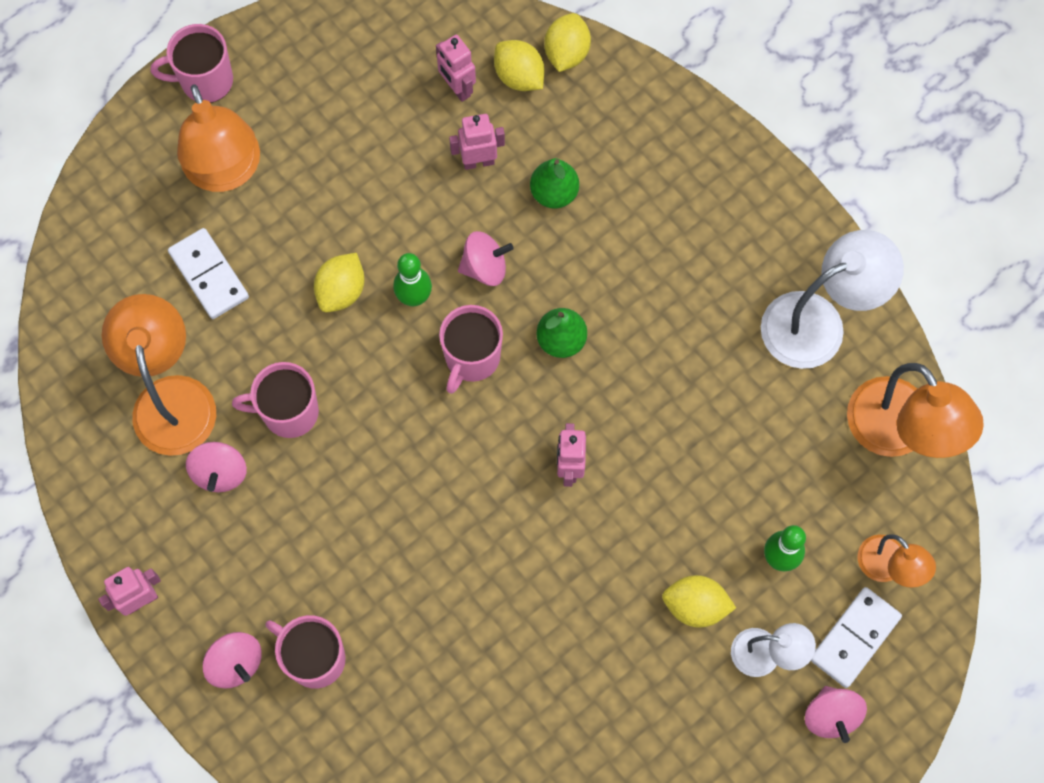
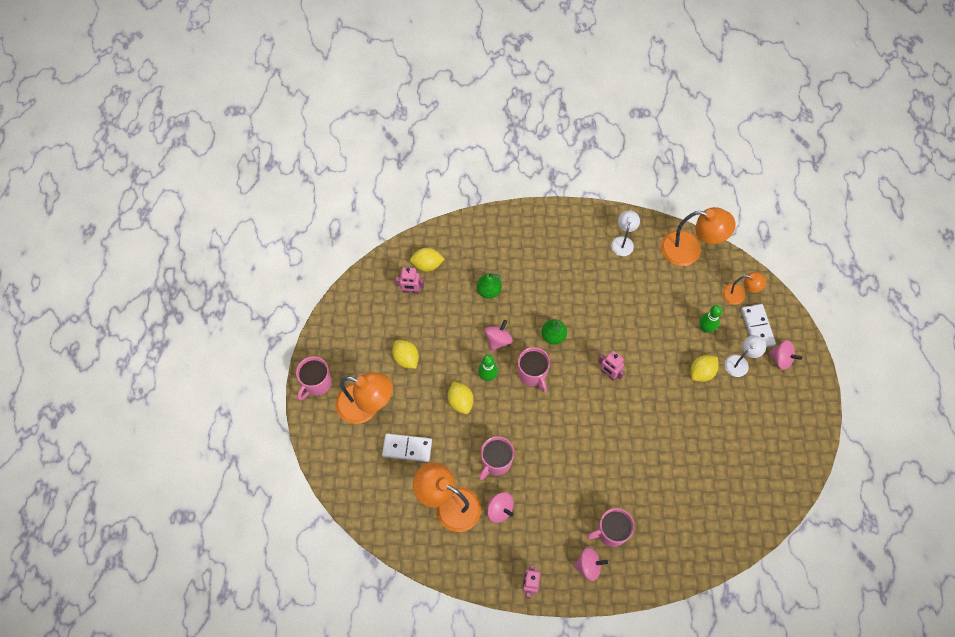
camera: 50 degrees left, 5 degrees down
pink robot [449,114,505,170] -> none
yellow lemon [544,13,591,72] -> yellow lemon moved to [392,340,419,369]
white lamp [761,230,904,369] -> white lamp [611,210,640,256], size x0.56

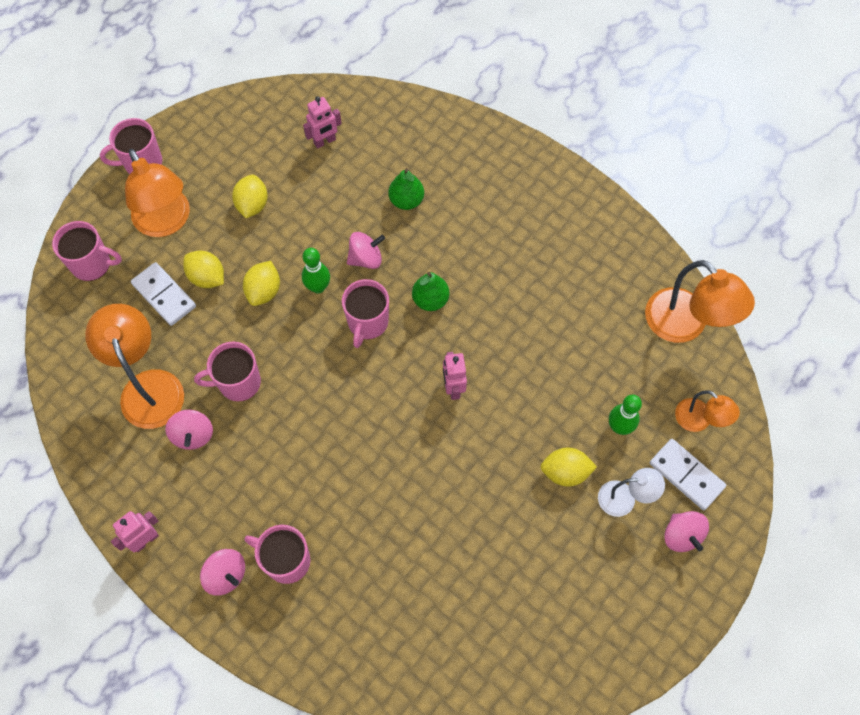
camera: 40 degrees right, 0 degrees up
pink robot [395,267,424,294] -> pink robot turned 75 degrees counterclockwise [303,97,342,149]
yellow lemon [410,248,444,272] -> yellow lemon moved to [183,251,224,288]
white lamp [611,210,640,256] -> none
white domino [741,304,776,347] -> white domino turned 75 degrees counterclockwise [650,439,726,510]
none -> pink mug [52,221,122,281]

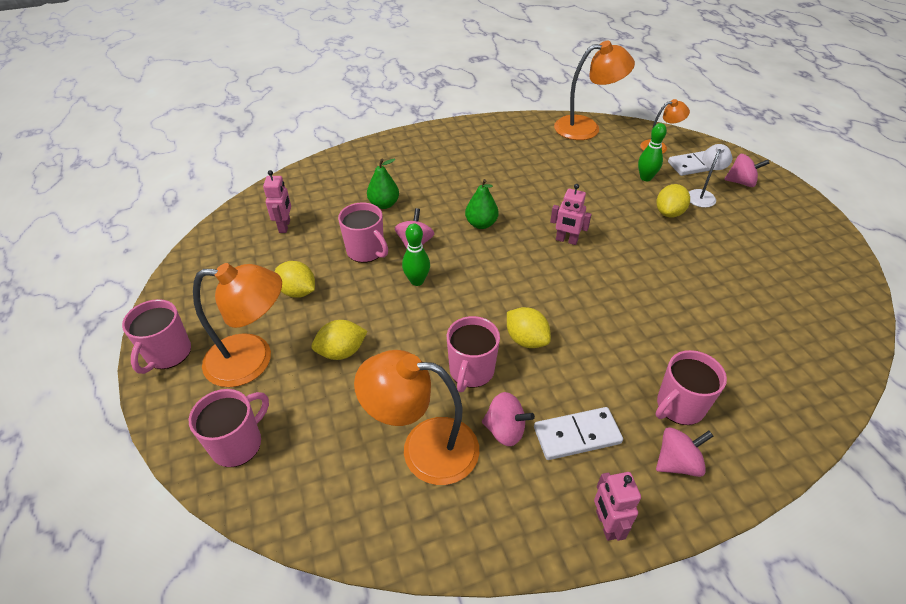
camera: 60 degrees left, 20 degrees down
white domino [131,262,196,326] -> white domino moved to [534,407,623,460]
yellow lemon [243,261,280,306] -> yellow lemon moved to [507,307,551,348]
pink mug [342,279,389,348] -> pink mug moved to [338,203,388,263]

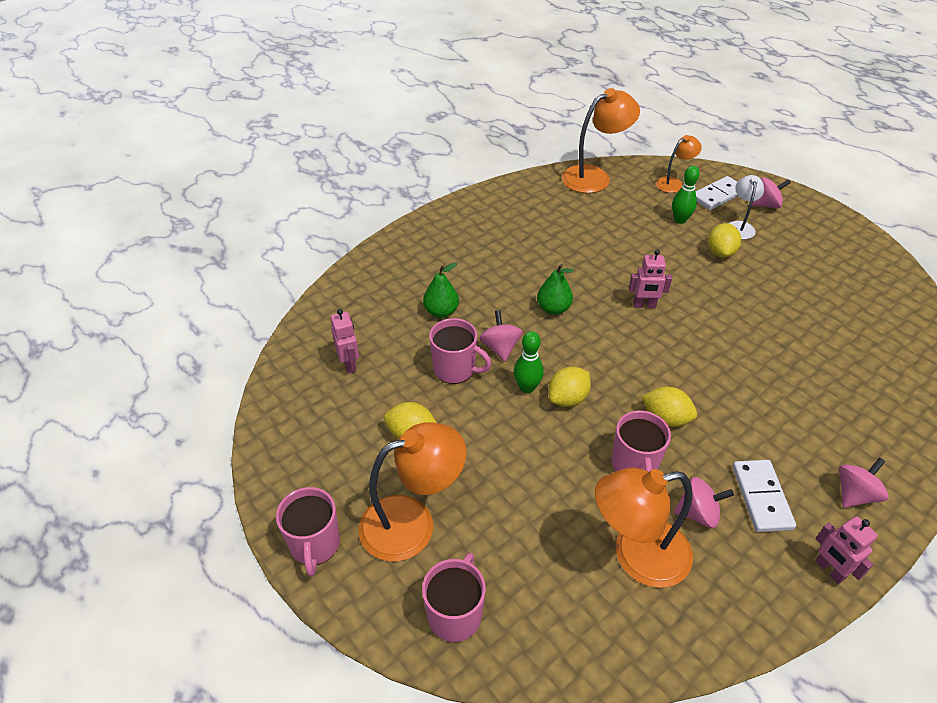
camera: 20 degrees left, 0 degrees up
yellow lemon [312,320,368,360] -> yellow lemon moved to [549,367,591,407]
white domino [534,407,623,460] -> white domino turned 60 degrees counterclockwise [733,460,796,532]
pink mug [655,350,727,425] -> none

